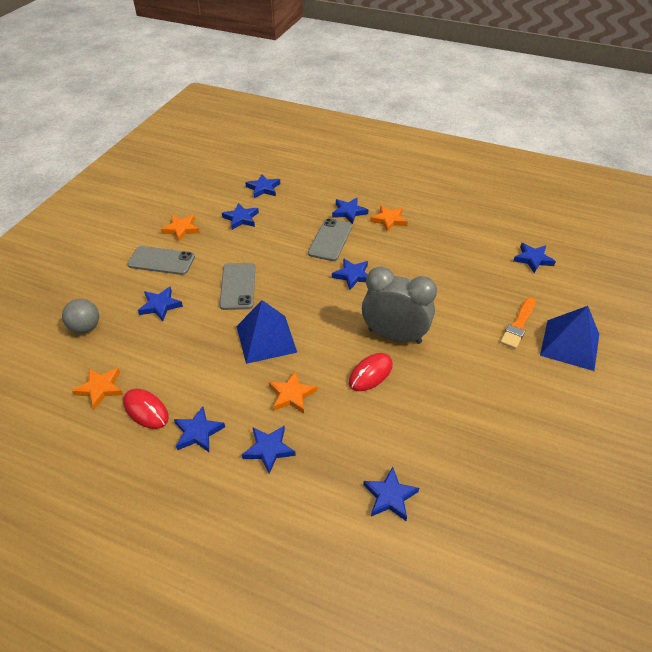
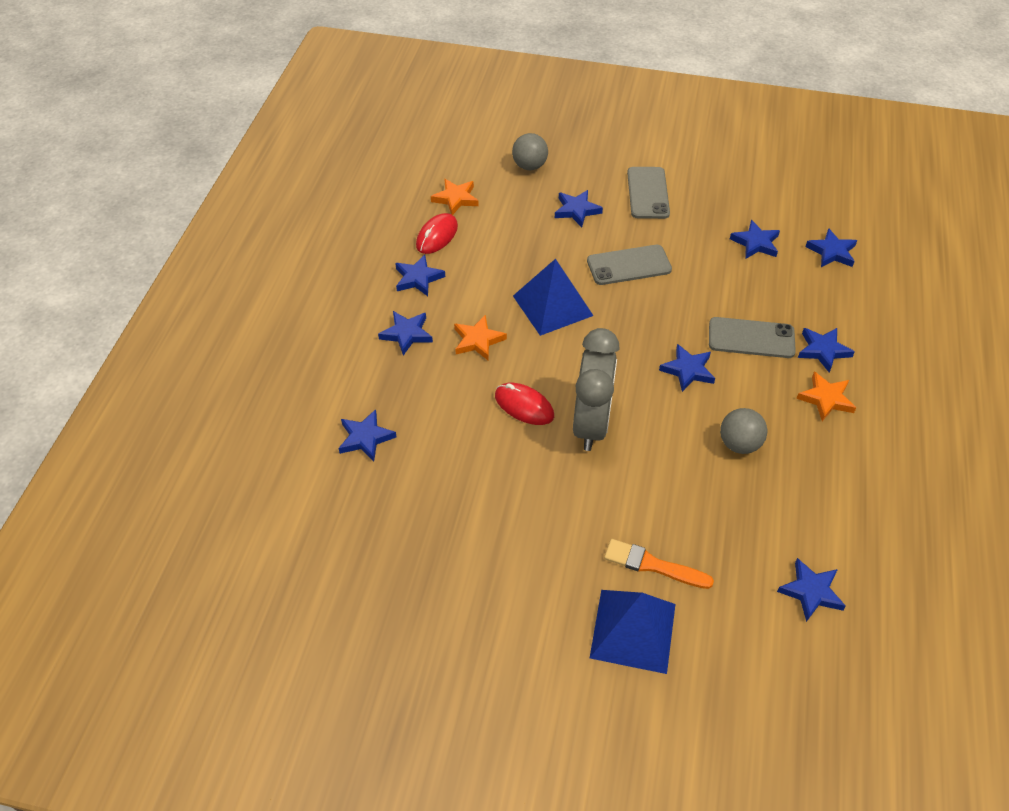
camera: 80 degrees right, 5 degrees up
orange star [161,215,200,242] -> none
none -> grey ball [720,408,767,454]

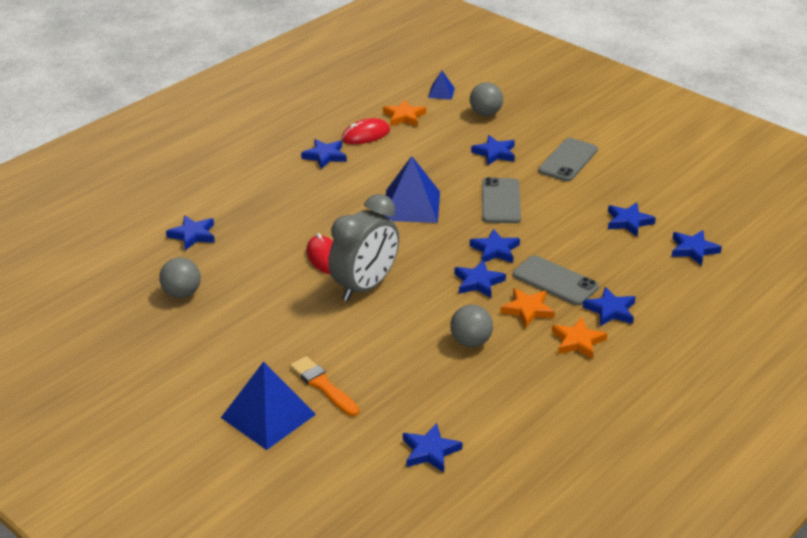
camera: 30 degrees right, 15 degrees down
blue star [378,311,433,355] -> blue star moved to [470,229,520,263]
orange star [454,315,507,361] -> orange star moved to [500,288,555,327]
grey phone [587,245,672,285] -> grey phone turned 75 degrees clockwise [482,177,521,223]
none -> grey ball [159,257,201,298]
none -> blue pyramid [428,71,455,100]

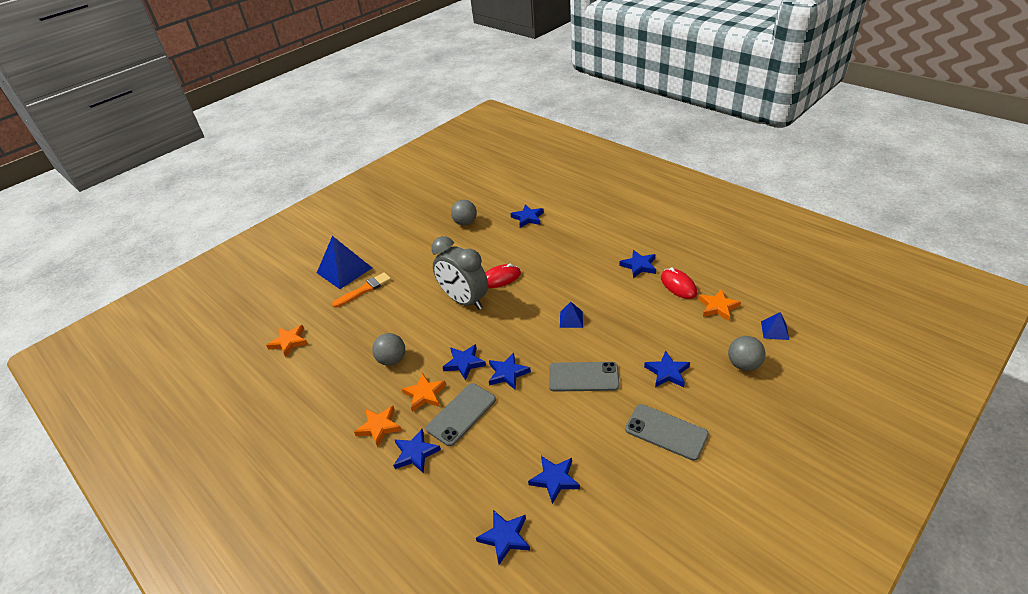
camera: 95 degrees right, 5 degrees up
blue pyramid [384,156,440,223] -> blue pyramid [560,302,583,328], size x0.50
blue star [403,423,463,473] -> orange star [266,325,308,357]

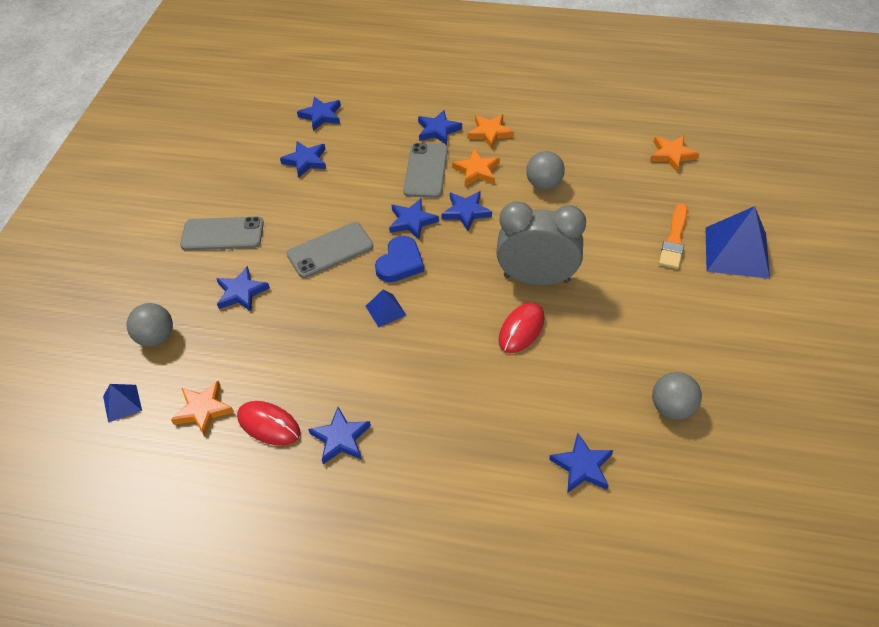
camera: 145 degrees right, 10 degrees up
none -> blue heart [375,236,424,282]

